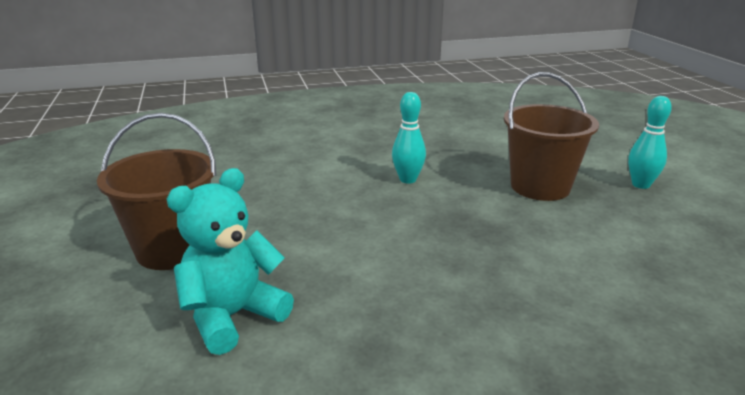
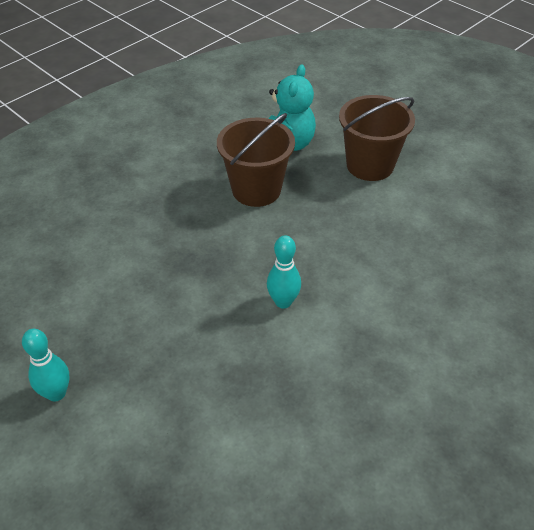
camera: 150 degrees right, 20 degrees up
brown bucket [504,72,599,201] -> brown bucket moved to [217,113,295,207]

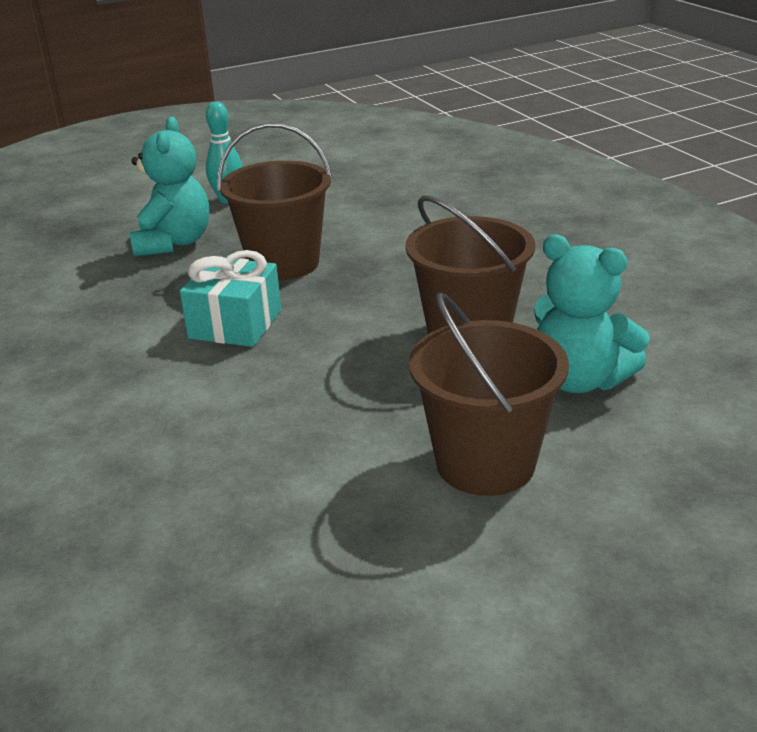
camera: 110 degrees right, 15 degrees down
turquoise bowling pin [267,235,301,309] -> turquoise gift [180,250,281,347]
none -> turquoise teddy bear [130,117,209,257]
none -> brown bucket [217,123,332,280]

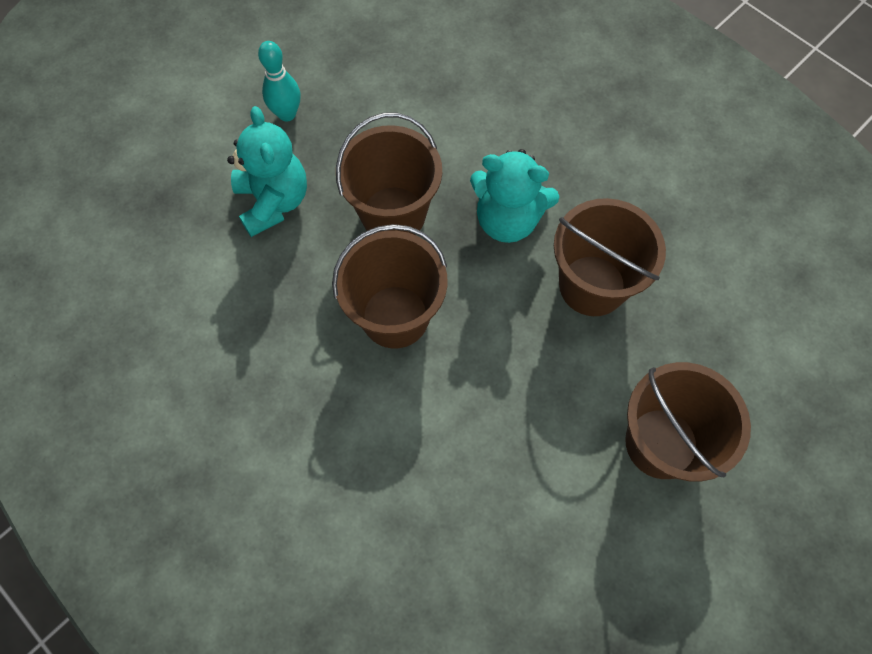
camera: 20 degrees left, 35 degrees up
turquoise gift [180,250,281,347] -> brown bucket [332,224,447,348]
turquoise teddy bear [534,234,650,393] -> turquoise teddy bear moved to [470,149,559,243]

